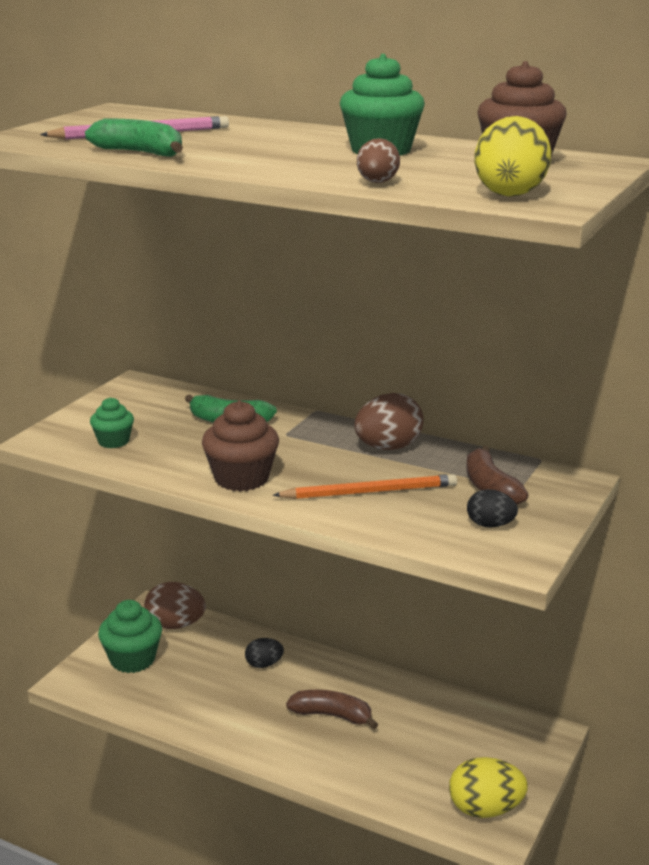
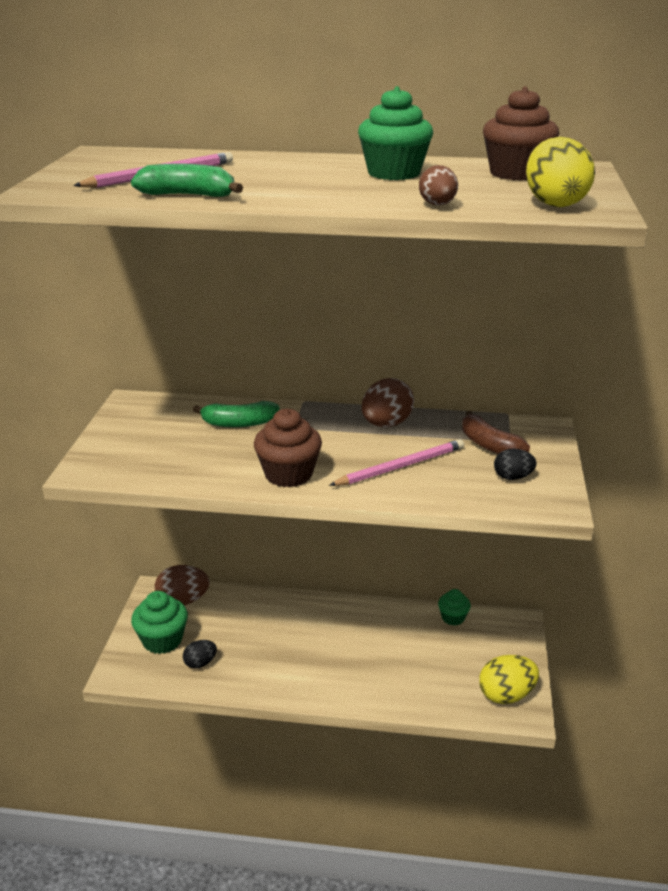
camera: 20 degrees left, 5 degrees up
green cupcake [90,397,134,448] -> green cupcake moved to [438,589,471,626]
black egg [245,638,284,668] -> black egg moved to [183,640,217,669]
orange pencil [273,474,457,499] -> pink pencil [329,439,464,486]
brown banana [286,690,378,729] -> none

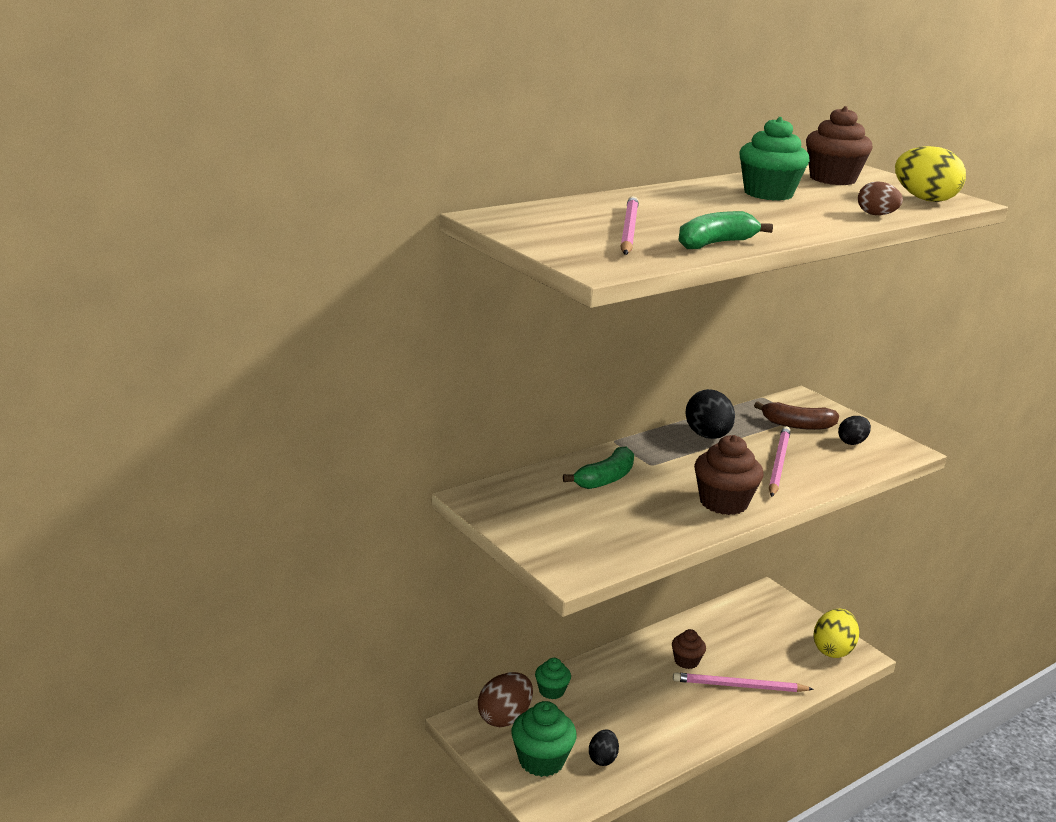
camera: 45 degrees left, 5 degrees down
brown egg [362,378,414,427] -> black egg [685,389,735,439]
green cupcake [438,589,471,626] -> green cupcake moved to [535,658,571,699]
none -> brown cupcake [672,629,706,669]
none -> pink pencil [673,672,813,692]

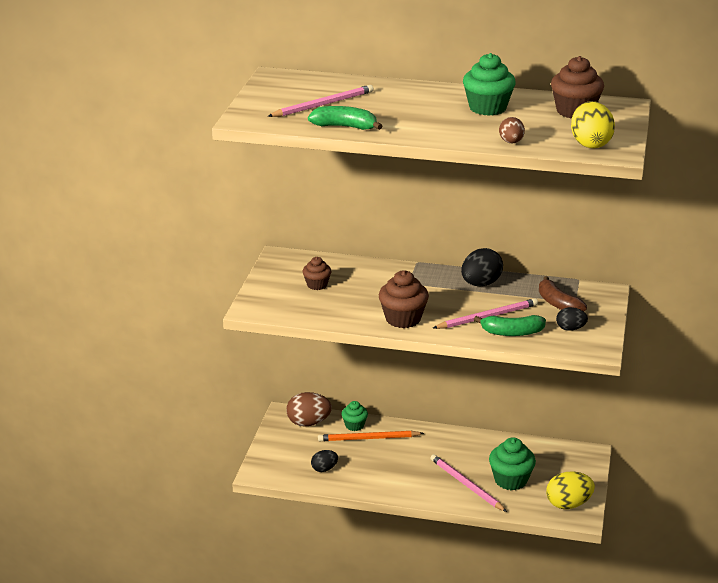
camera: 50 degrees right, 5 degrees up
green cupcake [511,701,577,777] -> green cupcake moved to [489,437,536,490]
green banana [563,446,634,489] -> green banana moved to [474,315,546,336]
brown cupcake [672,629,706,669] -> brown cupcake moved to [303,257,331,290]
none -> orange pencil [318,431,424,441]

